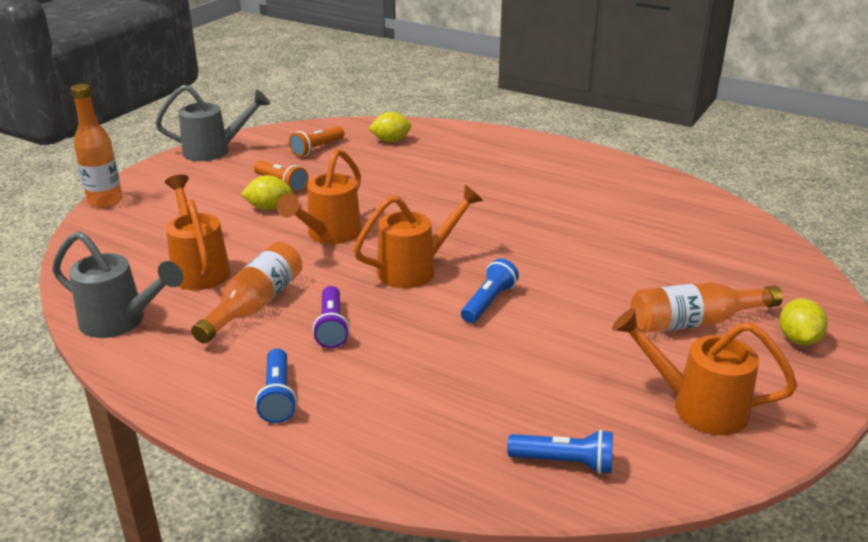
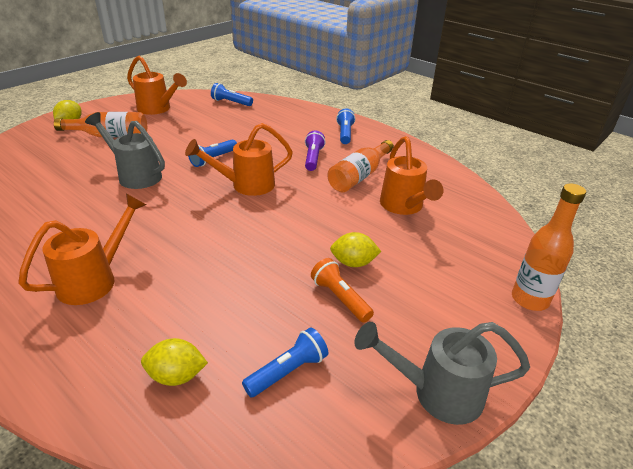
camera: 170 degrees left, 5 degrees up
grey watering can [52,231,183,338] -> grey watering can moved to [85,112,165,189]
orange watering can [277,149,362,244] -> orange watering can moved to [18,193,146,305]
orange flashlight [289,126,345,157] -> blue flashlight [242,327,328,397]

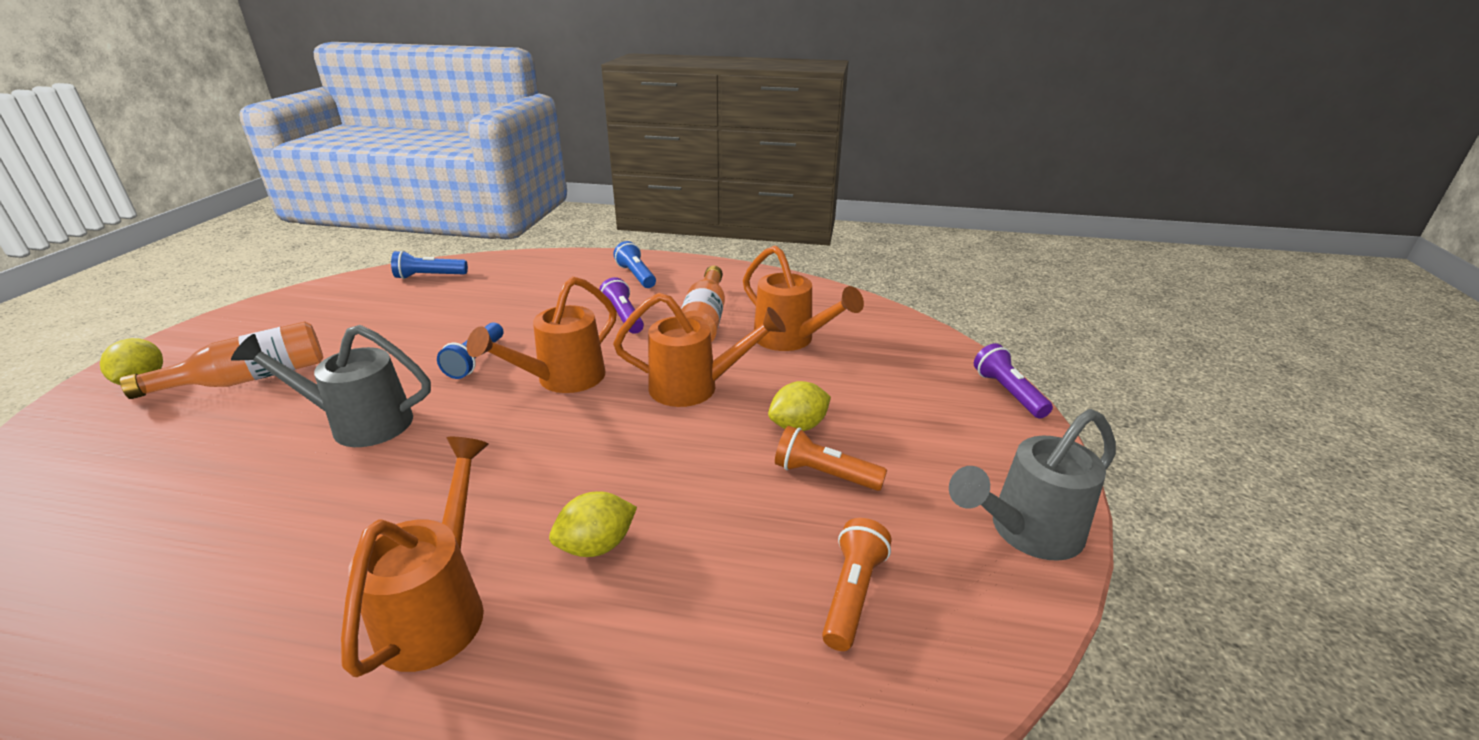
camera: 30 degrees left, 5 degrees down
orange watering can [127,56,187,115] -> orange watering can moved to [613,293,786,407]
yellow lemon [141,338,208,386] -> yellow lemon moved to [549,491,637,557]
blue flashlight [242,327,328,397] -> orange flashlight [822,518,891,651]
orange bottle [512,183,586,311] -> purple flashlight [974,343,1053,419]

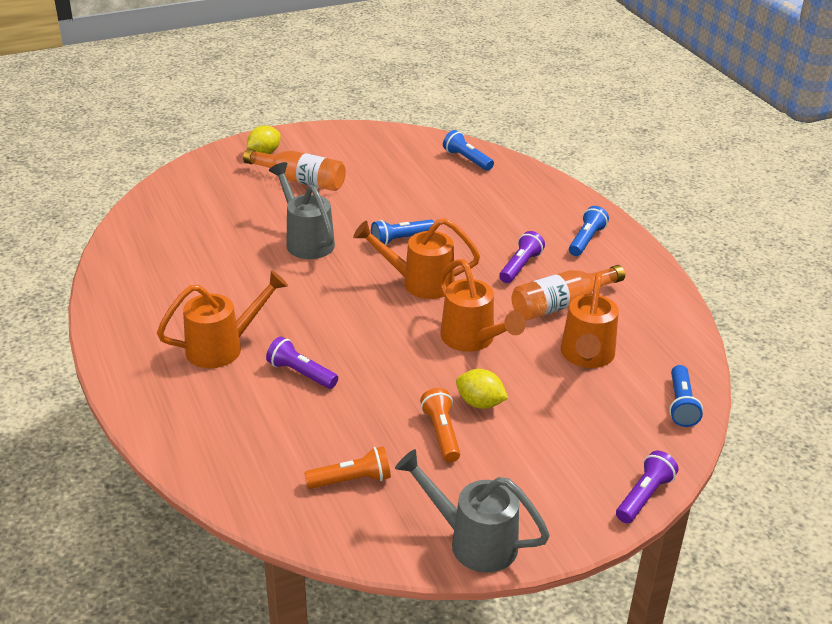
camera: 55 degrees right, 5 degrees up
yellow lemon [549,491,637,557] -> purple flashlight [266,337,338,389]
none -> blue flashlight [669,365,703,427]

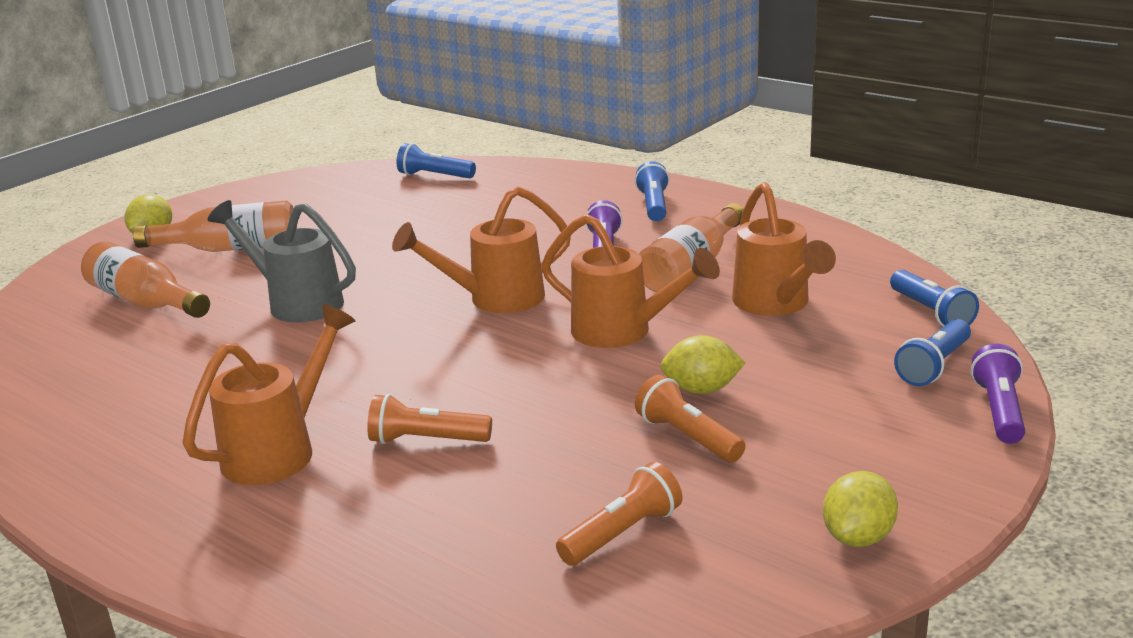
camera: 25 degrees left, 10 degrees down
purple flashlight [266,337,338,389] -> orange flashlight [367,394,492,444]
blue flashlight [371,220,434,245] -> blue flashlight moved to [894,319,971,386]
grey watering can [395,449,550,573] -> yellow lemon [823,471,898,547]
none -> orange bottle [81,241,210,318]

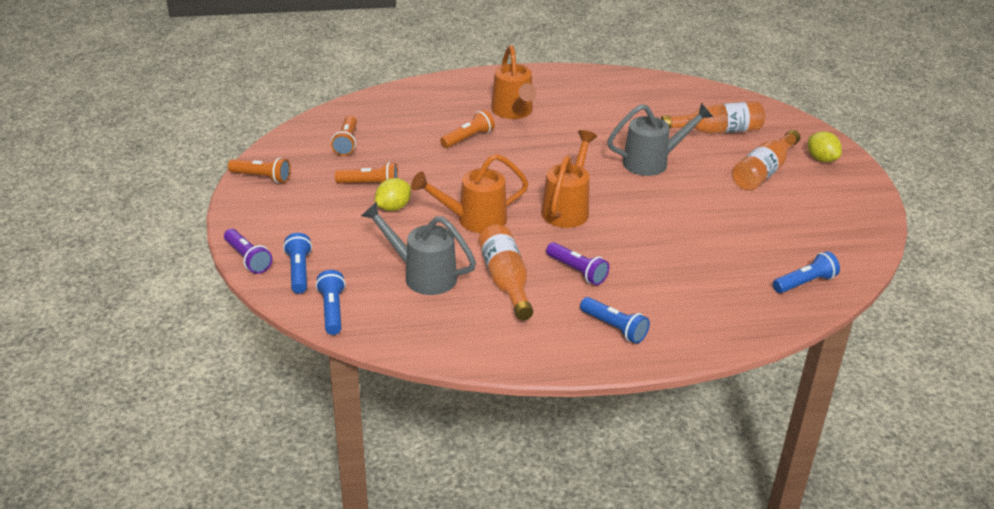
camera: 130 degrees right, 10 degrees up
orange watering can [732,182,836,316] -> grey watering can [361,202,476,295]
yellow lemon [823,471,898,547] -> orange flashlight [228,157,291,183]
blue flashlight [890,270,979,327] -> blue flashlight turned 60 degrees clockwise [316,270,346,335]

